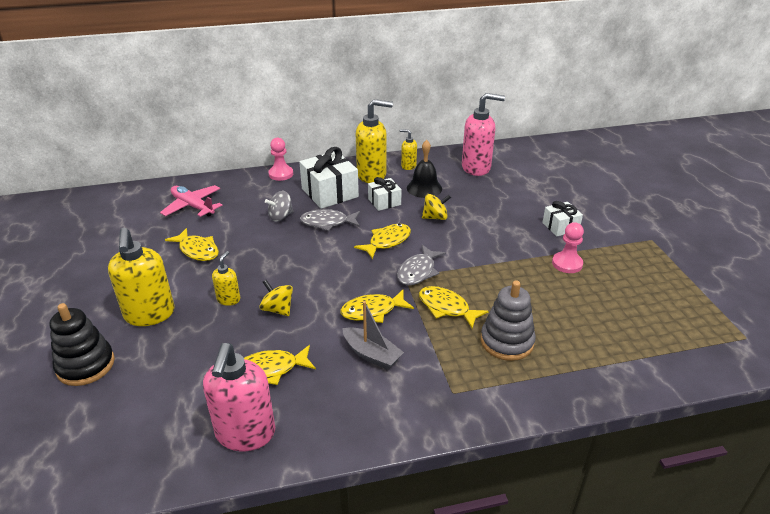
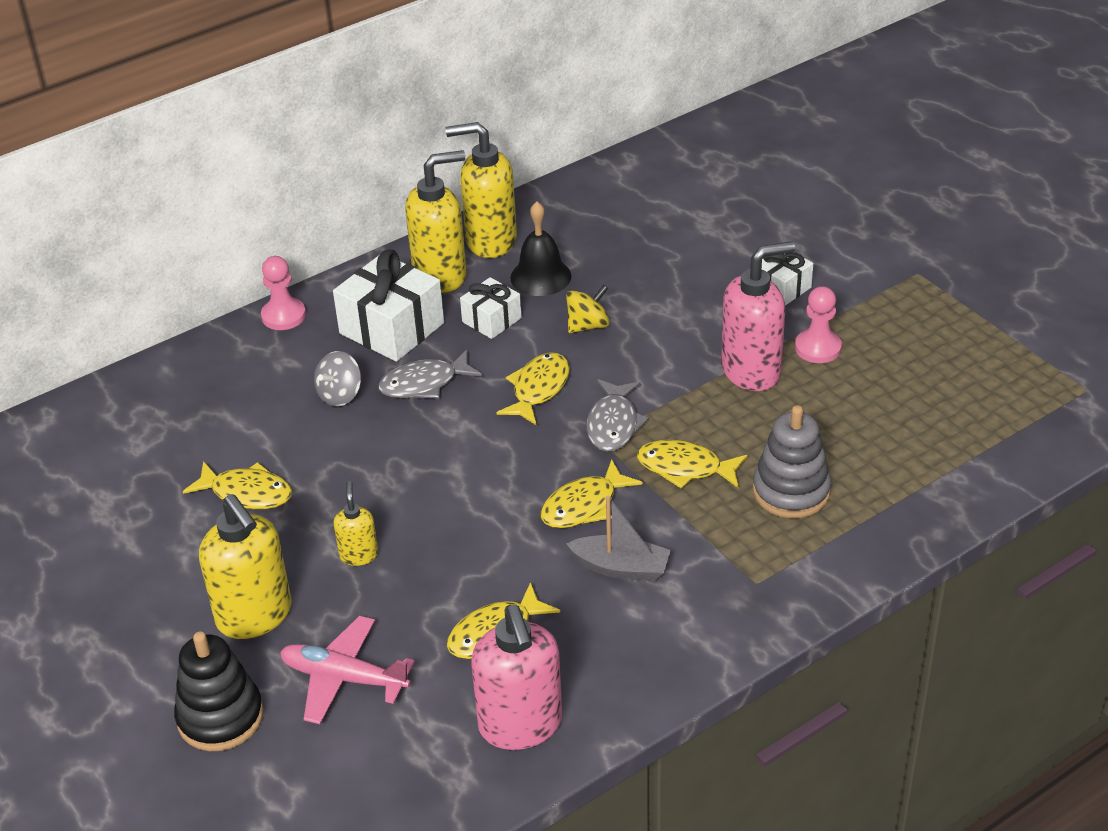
camera: 20 degrees left, 5 degrees up
pink plane [160,185,222,217] -> pink plane moved to [280,616,415,724]
yellow spinning top [259,280,293,316] -> none
yellow soap dispenser [400,129,417,170] -> yellow soap dispenser [445,122,517,258], size x1.97
pink soap dispenser [462,93,505,176] -> pink soap dispenser moved to [721,241,795,391]

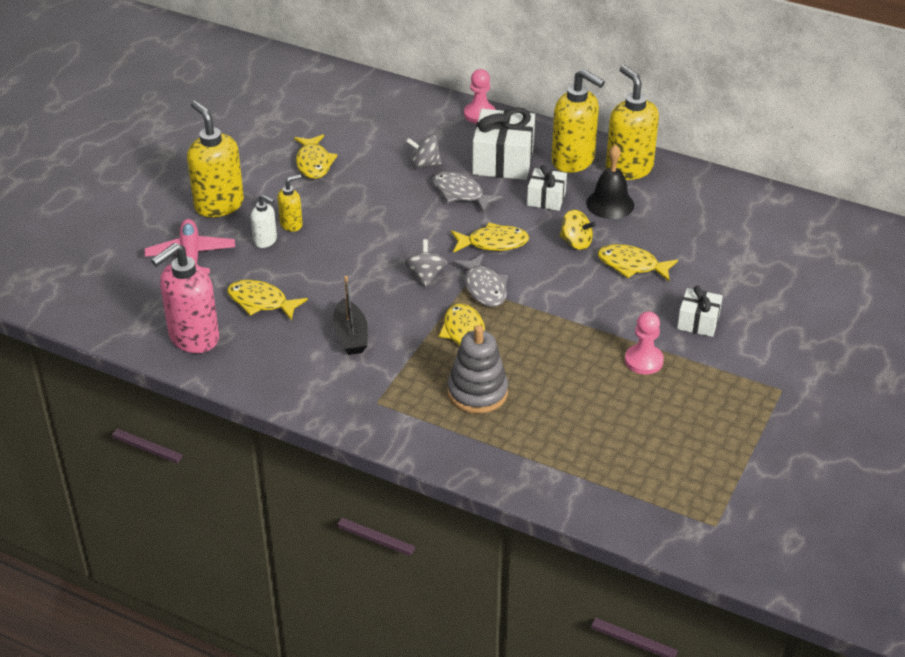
camera: 60 degrees right, 0 degrees up
black stacking toy [174,631,264,751] -> none
yellow soap dispenser [199,494,292,639] -> yellow soap dispenser turned 120 degrees clockwise [187,101,244,217]
yellow fish [541,459,643,528] -> yellow fish moved to [598,244,678,281]
grey boat [566,496,671,581] -> black boat [332,276,368,355]
grey fish [586,379,649,452] -> grey fish turned 90 degrees counterclockwise [453,254,508,307]
pink soap dispenser [721,241,795,391] -> none
none -> white soap dispenser [251,194,277,248]
none -> grey spinning top [404,239,447,287]

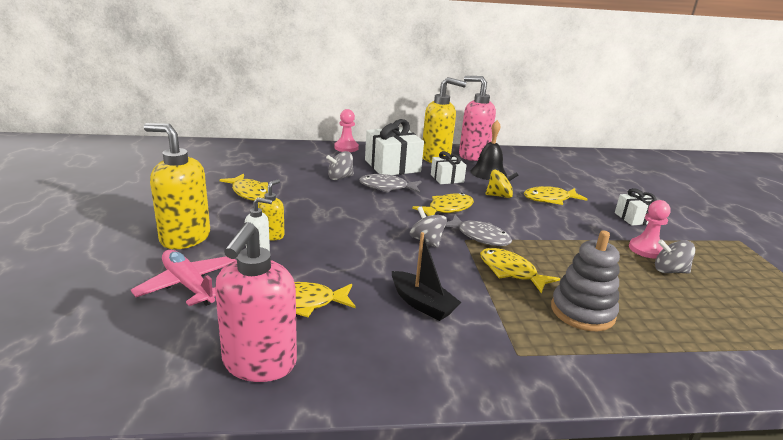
camera: 35 degrees left, 15 degrees down
yellow soap dispenser [606,65,659,180] -> pink soap dispenser [459,76,496,161]
none -> grey spinning top [655,239,696,274]

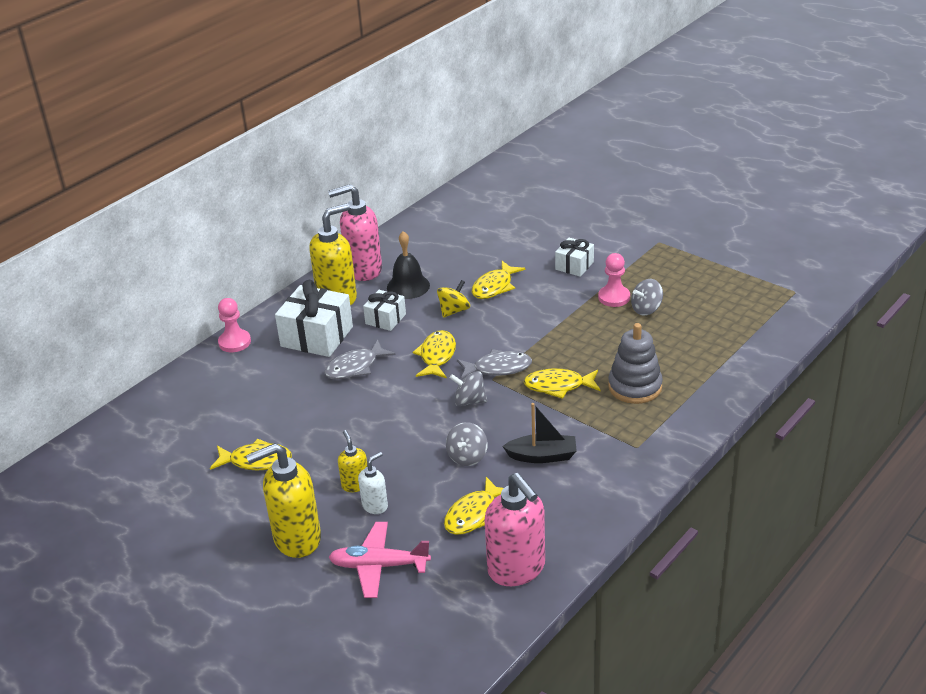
camera: 40 degrees left, 10 degrees up
grey spinning top [326,151,354,180] -> grey spinning top moved to [446,422,488,466]

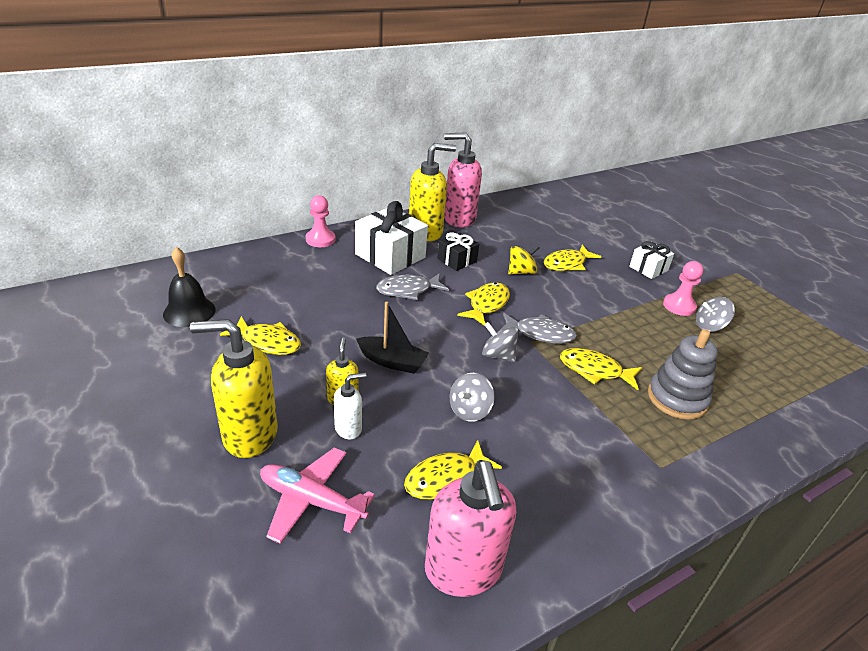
camera: 15 degrees right, 0 degrees up
white gift [363,290,406,331] -> black gift [437,232,479,271]
black bell [387,231,430,299] -> black bell moved to [163,247,216,327]
black boat [502,403,577,463] -> black boat moved to [356,302,429,374]

